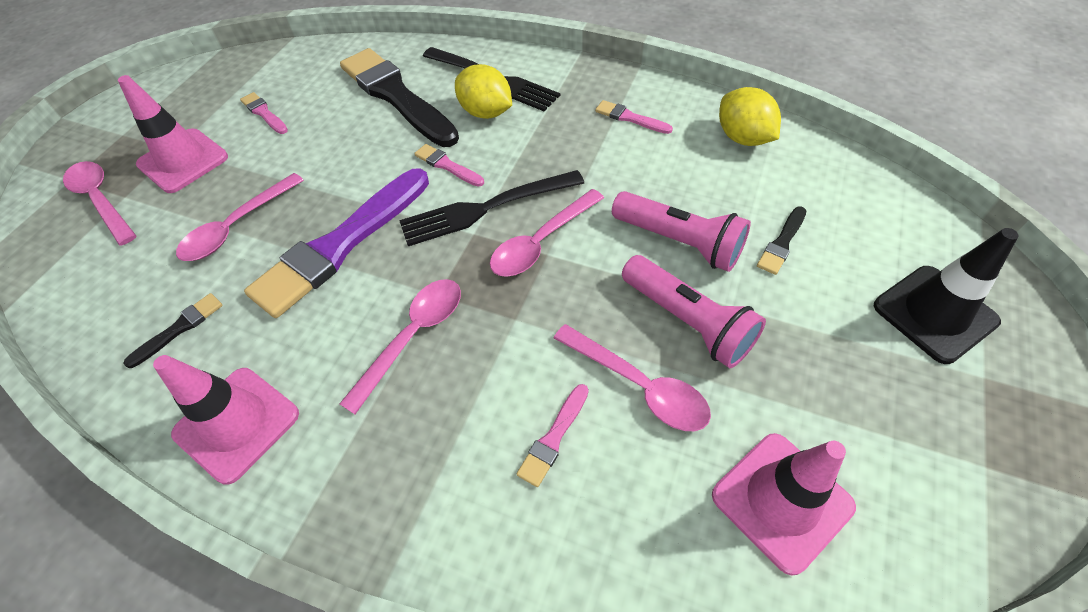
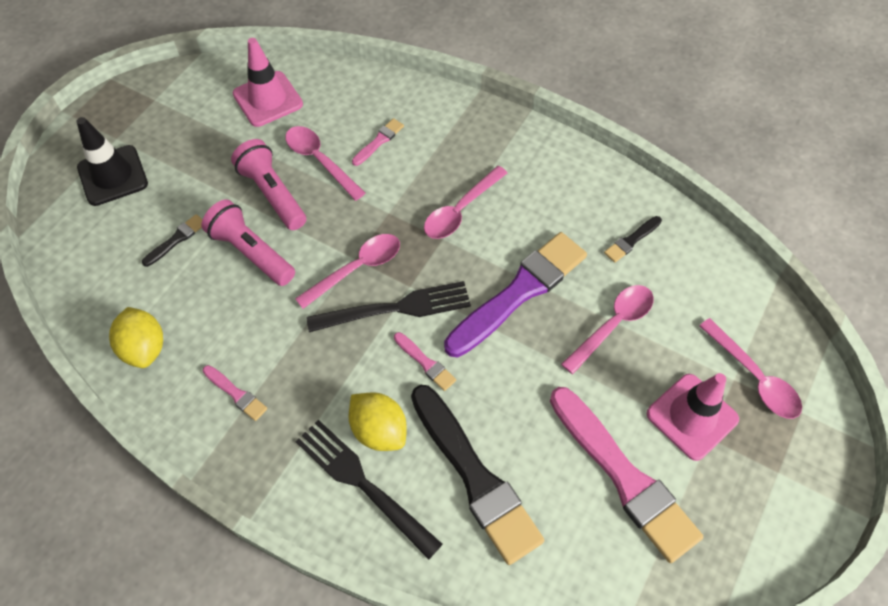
camera: 175 degrees left, 5 degrees up
pink traffic cone [153,355,299,485] -> none
pink brush [240,92,288,134] -> pink brush [550,387,703,563], size x2.35

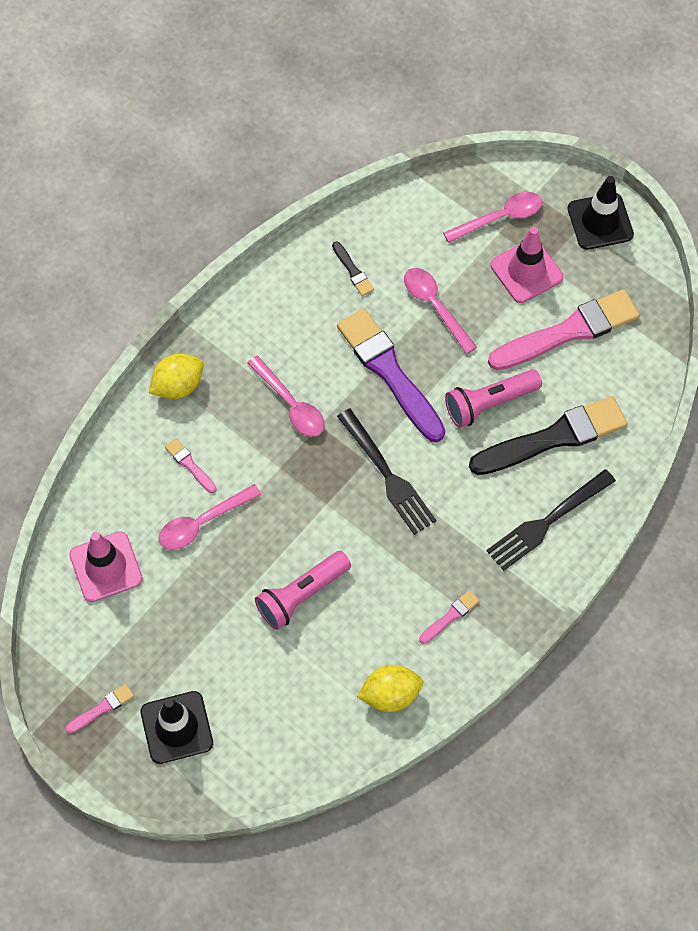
camera: 80 degrees left, 5 degrees up
black brush [142,214,202,267] -> none
pink flashlight [231,139,306,230] -> pink flashlight moved to [445,369,542,428]
pink spoon [295,234,400,309] -> none
black fork [306,281,471,332] -> black fork turned 150 degrees clockwise [337,409,437,535]
yellow lemon [349,392,407,451] -> yellow lemon moved to [149,354,203,399]
pink brush [394,332,456,391] -> pink brush moved to [65,684,134,734]
none -> black traffic cone [568,176,634,250]

